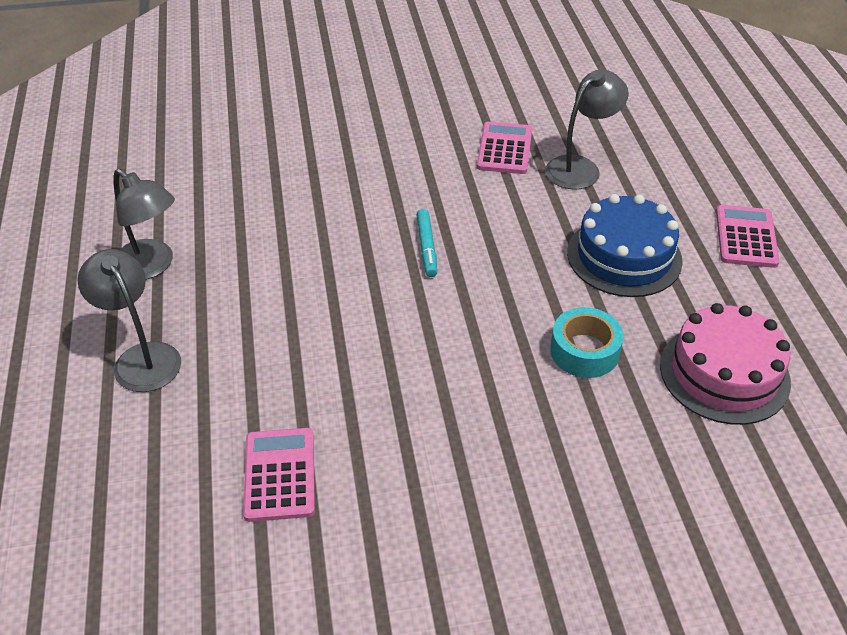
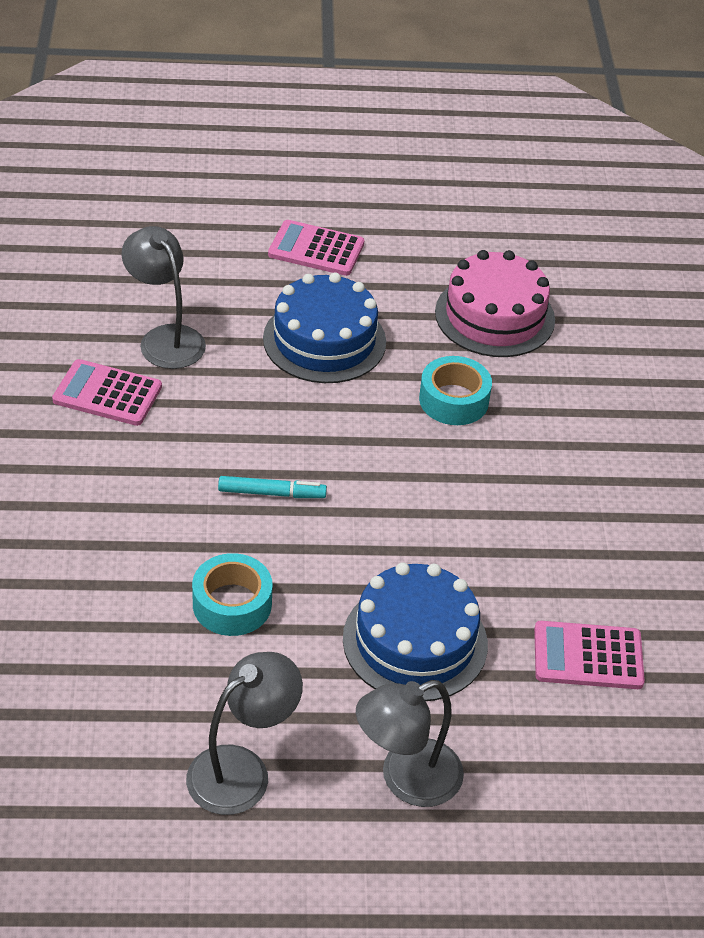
camera: 85 degrees left, 0 degrees up
none -> turquoise tape [192,553,273,636]
none -> blue cake [343,562,488,701]

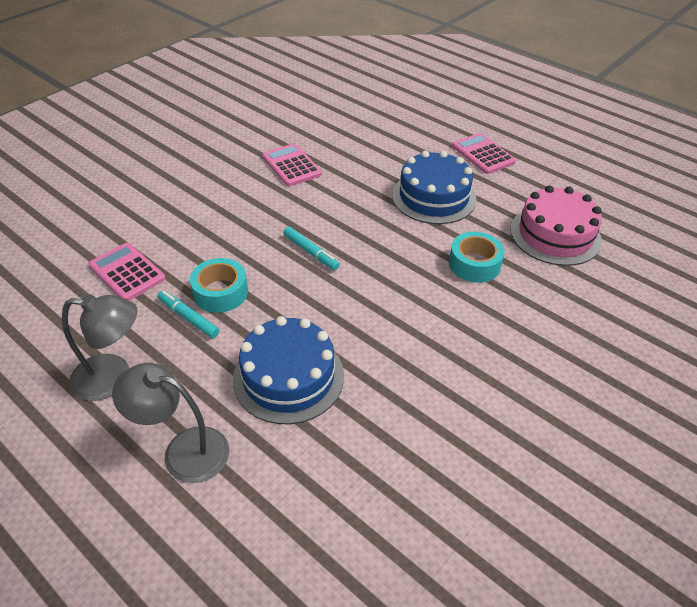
camera: 45 degrees right, 0 degrees up
grey lamp [121,226,206,369] -> none
pink calculator [534,621,645,689] -> pink calculator moved to [88,243,166,301]
none -> turquoise marker [158,291,219,338]

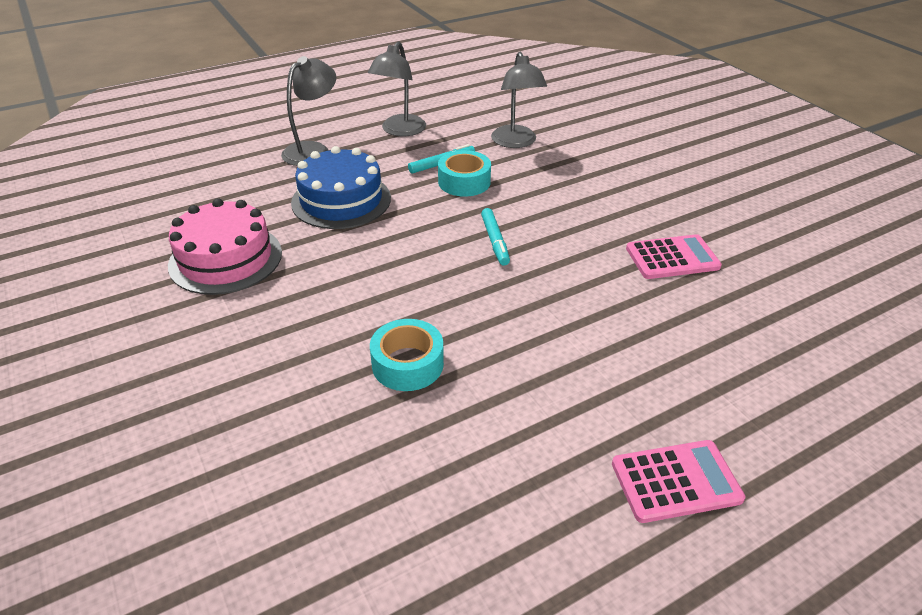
camera: 110 degrees right, 5 degrees down
pink calculator [88,243,166,301] -> grey lamp [491,52,547,148]
turquoise marker [283,227,340,270] -> turquoise marker turned 75 degrees counterclockwise [481,208,510,265]
blue cake [392,151,476,224] -> none
pink cake [510,186,602,266] -> pink cake moved to [168,198,282,295]

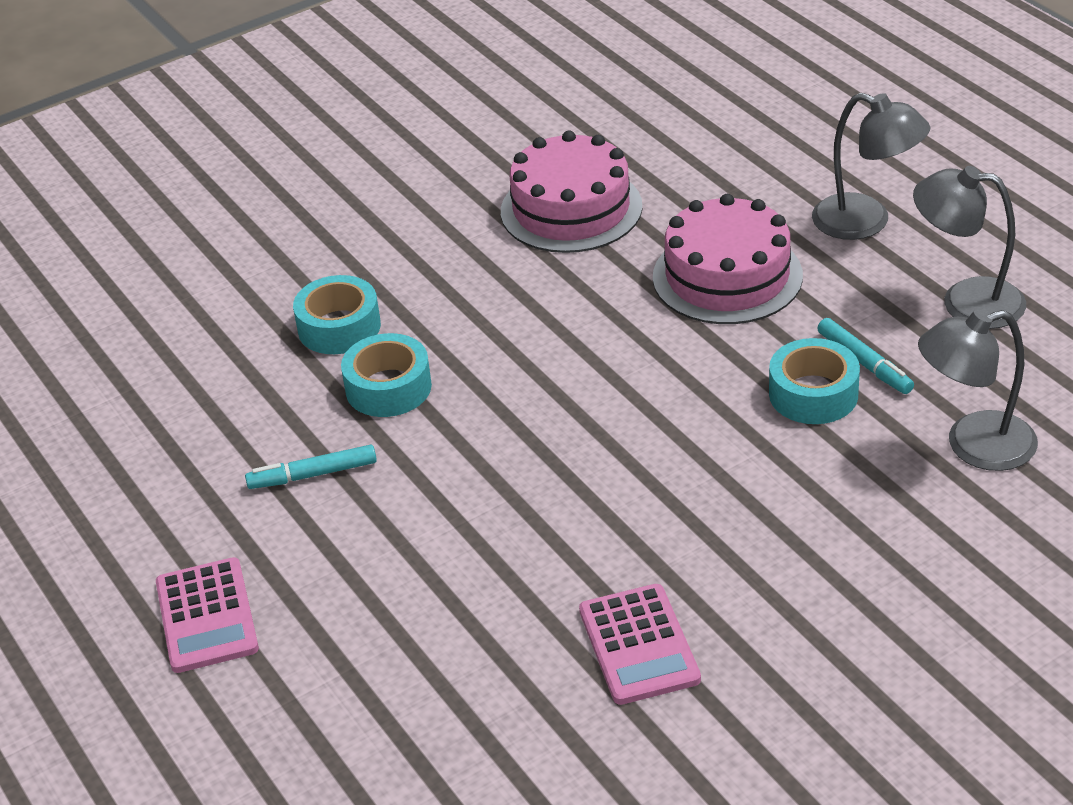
camera: 90 degrees right, 0 degrees up
blue cake [291,146,391,229] -> pink cake [653,194,803,324]
turquoise marker [481,208,510,265] -> turquoise marker moved to [245,445,377,489]
none -> turquoise tape [293,275,381,354]

